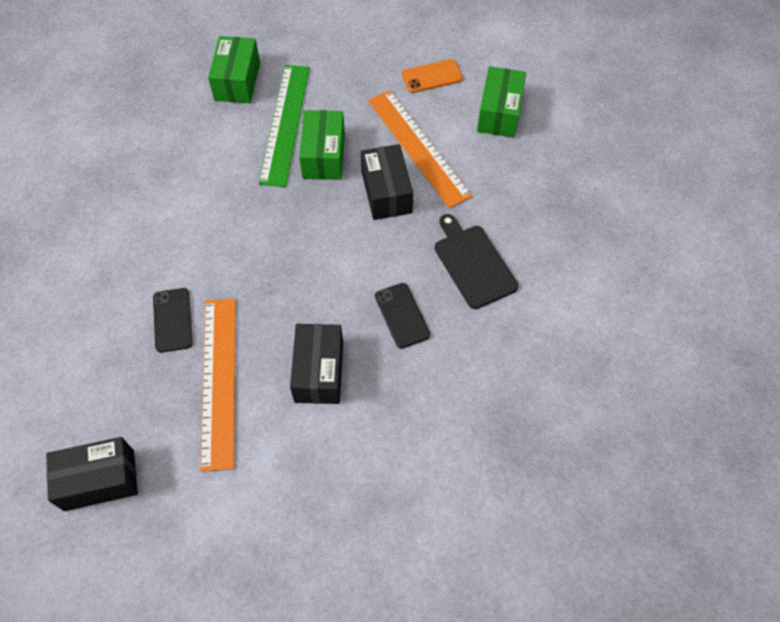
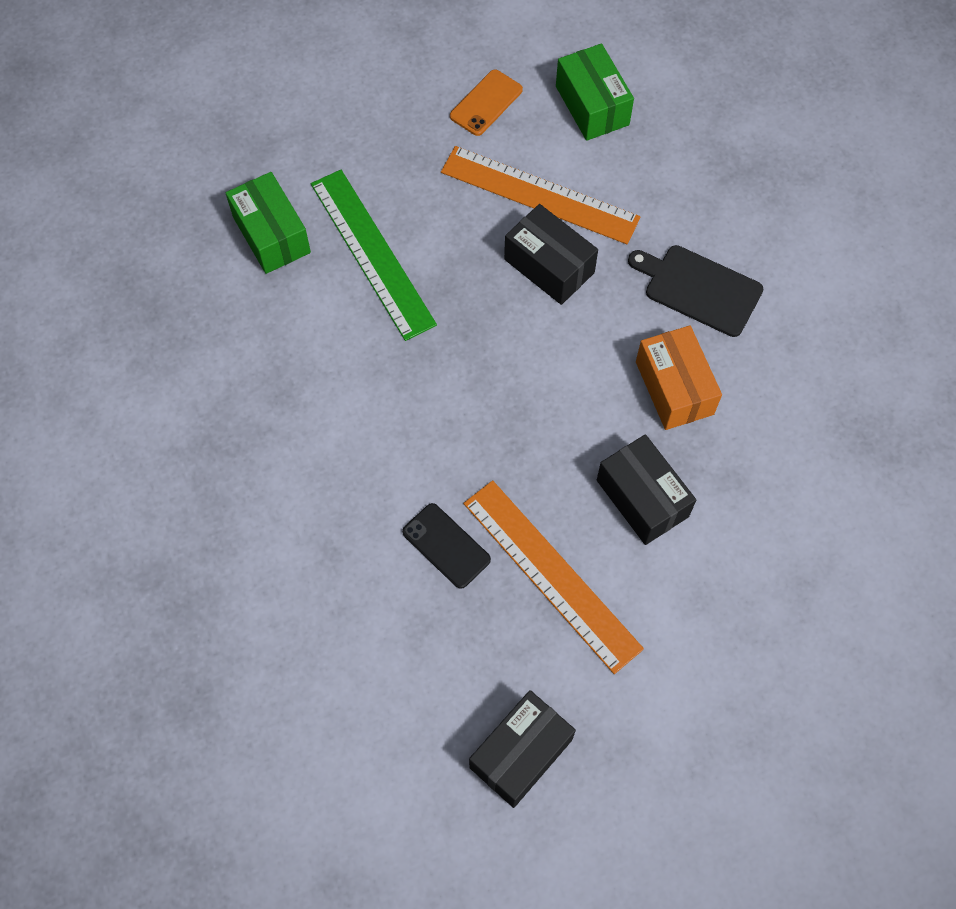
camera: 35 degrees left, 5 degrees up
green box [299,110,345,180] -> none
black phone [375,283,430,349] -> orange box [636,325,722,430]

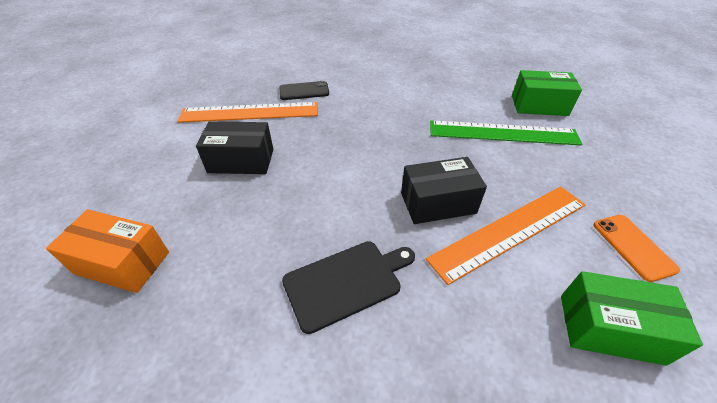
camera: 125 degrees right, 20 degrees down
black box [469,690,576,808] -> none
orange box [636,325,722,430] -> orange box moved to [46,209,169,293]

